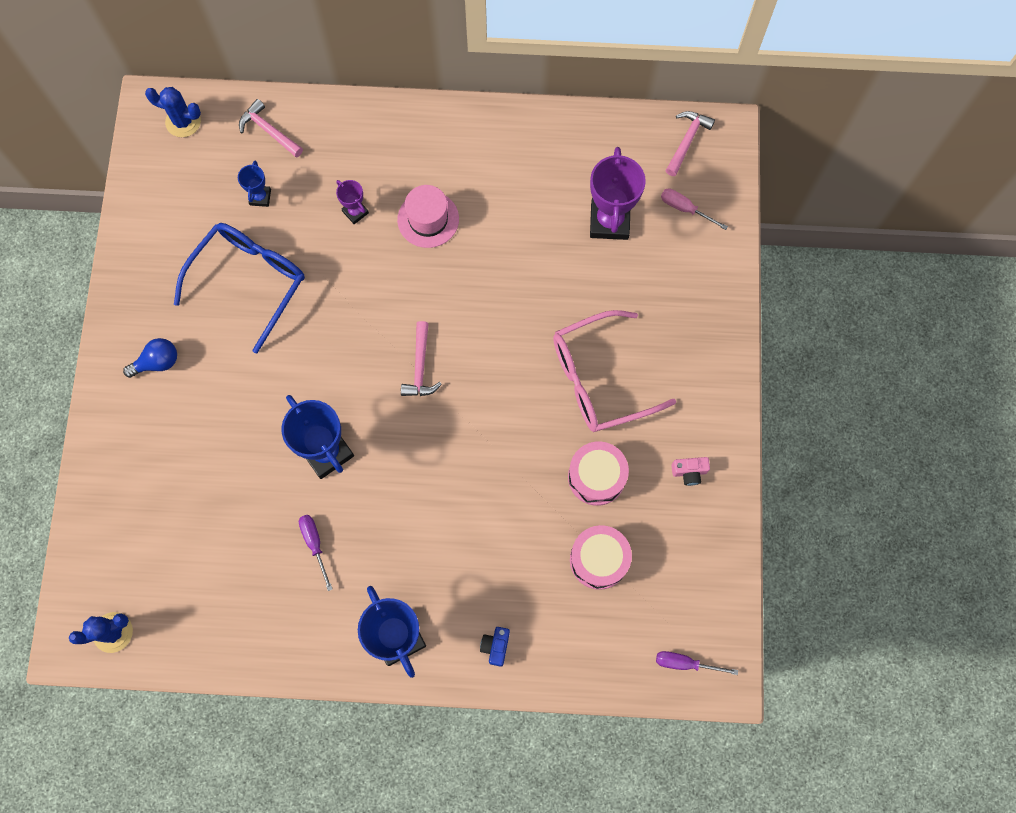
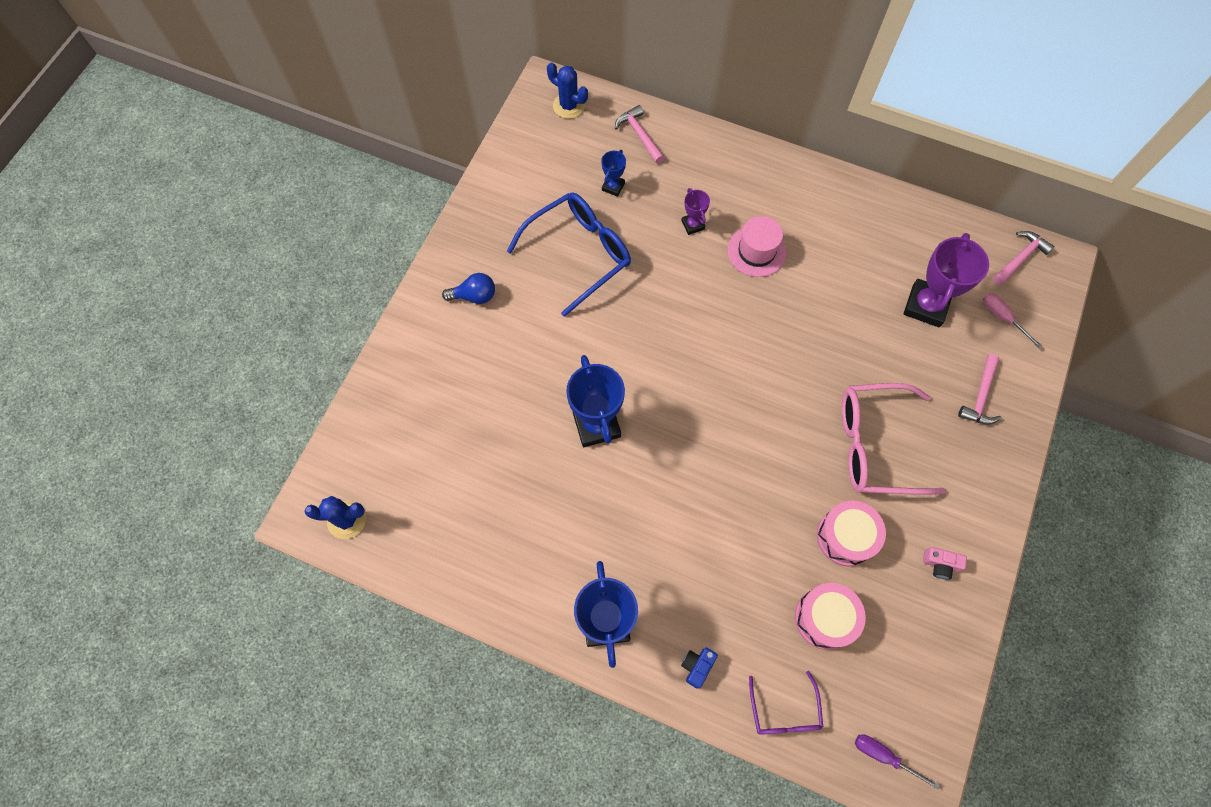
camera: 20 degrees right, 5 degrees down
purple screwdriver [299,515,333,591] -> none
pink hammer [401,321,442,396] -> pink hammer moved to [958,354,1002,424]
none -> purple glasses [749,671,823,735]

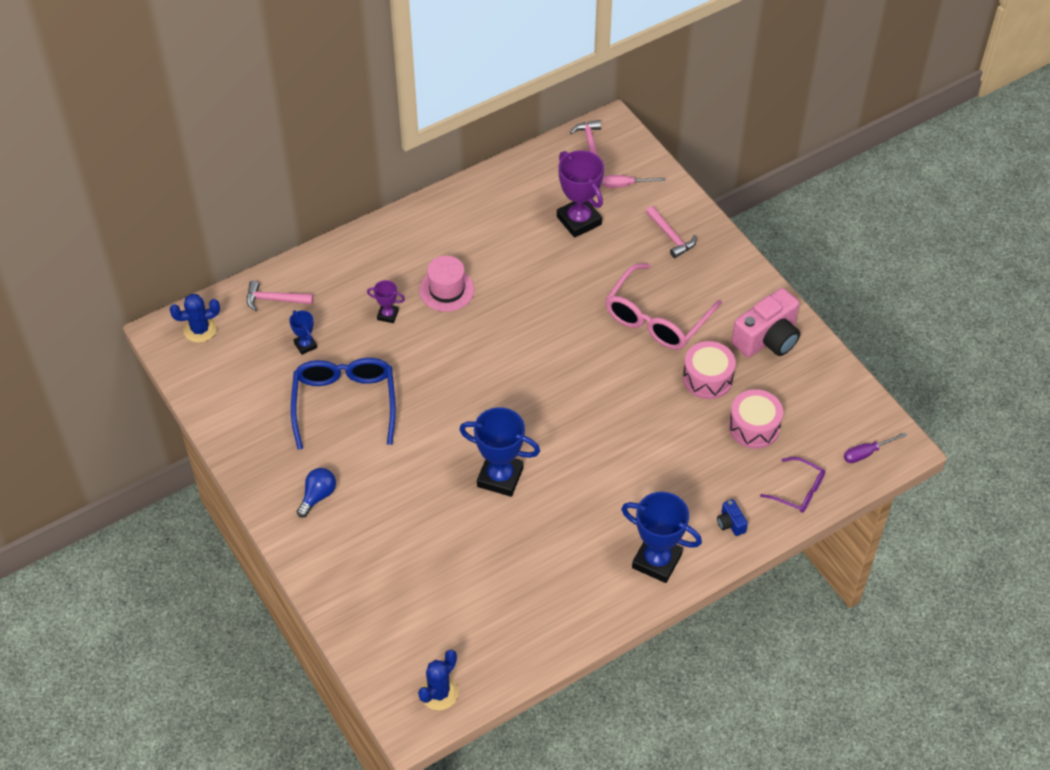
camera: 55 degrees left, 15 degrees down
pink camera [923,547,967,580] -> pink camera [731,288,800,357], size x2.27

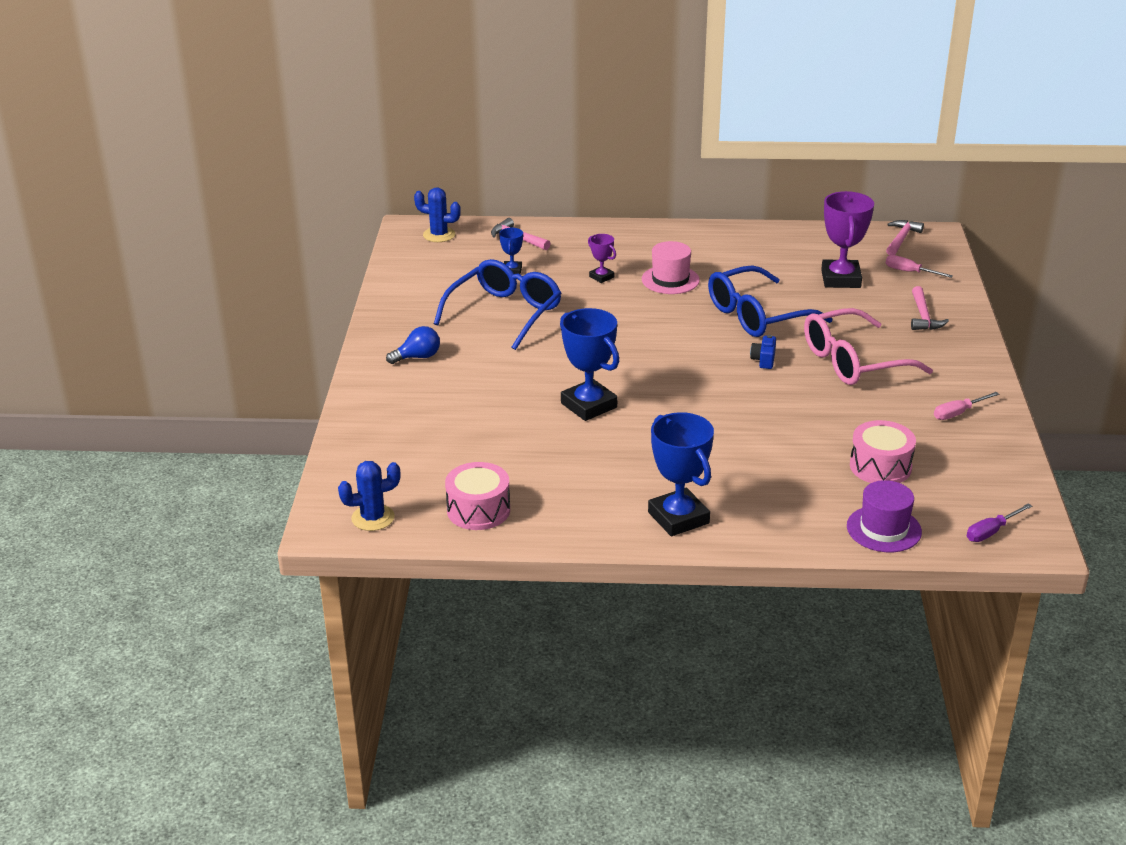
camera: 35 degrees right, 20 degrees down
pink drum [683,341,736,399] -> pink drum moved to [445,462,510,530]
blue camera [717,499,748,536] -> blue camera moved to [750,335,776,369]
pink camera [731,288,800,357] -> pink screwdriver [934,392,999,420]
purple glasses [760,457,825,513] -> purple hat [847,480,922,552]
purple screwdriver [844,432,907,463] -> purple screwdriver turned 45 degrees counterclockwise [967,503,1032,542]
none -> blue glasses [708,265,832,337]

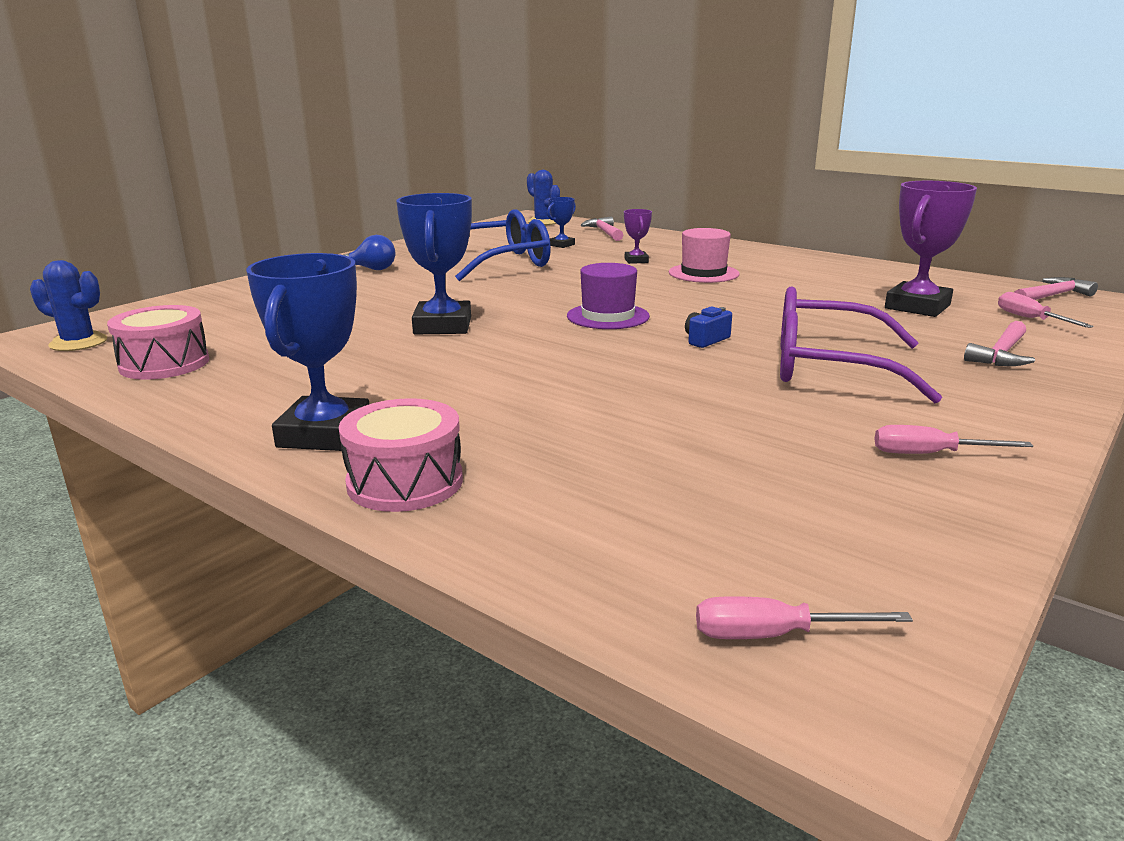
camera: 35 degrees right, 10 degrees down
blue glasses [708,265,832,337] -> none
pink glasses [804,308,933,385] -> purple glasses [780,286,942,403]
purple hat [847,480,922,552] -> purple hat moved to [567,263,650,329]
pink drum [850,420,916,483] -> pink drum moved to [339,398,463,512]
purple screwdriver [967,503,1032,542] -> pink screwdriver [696,596,913,639]

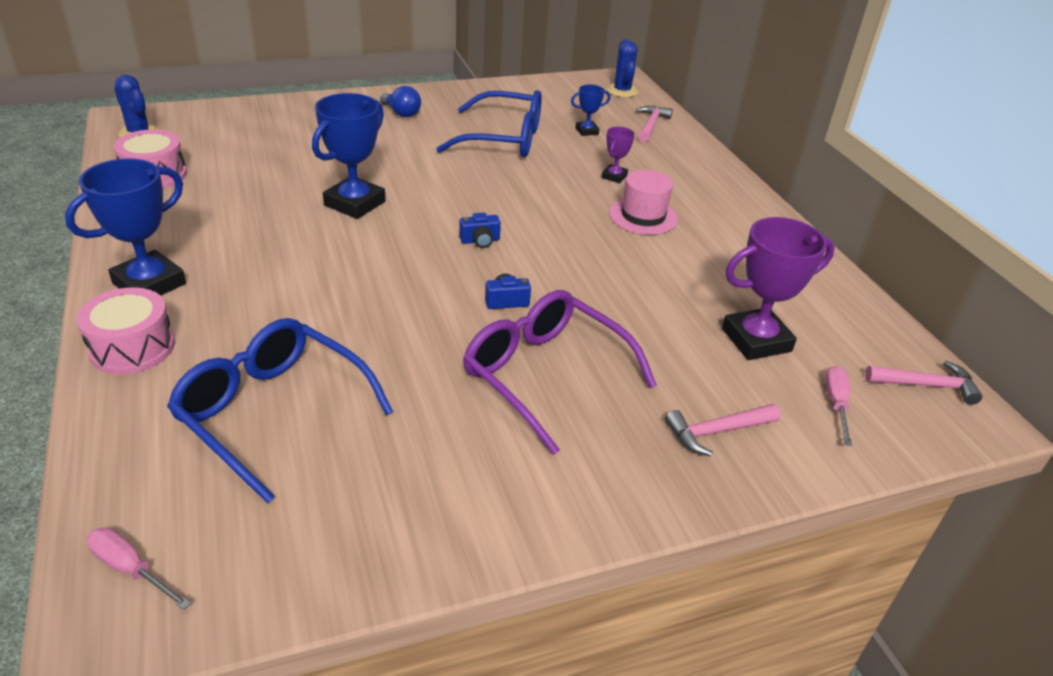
camera: 30 degrees right, 15 degrees up
purple hat [567,263,650,329] -> blue camera [459,213,501,248]
pink screwdriver [875,425,1033,454] -> none
none -> blue glasses [167,318,393,504]

